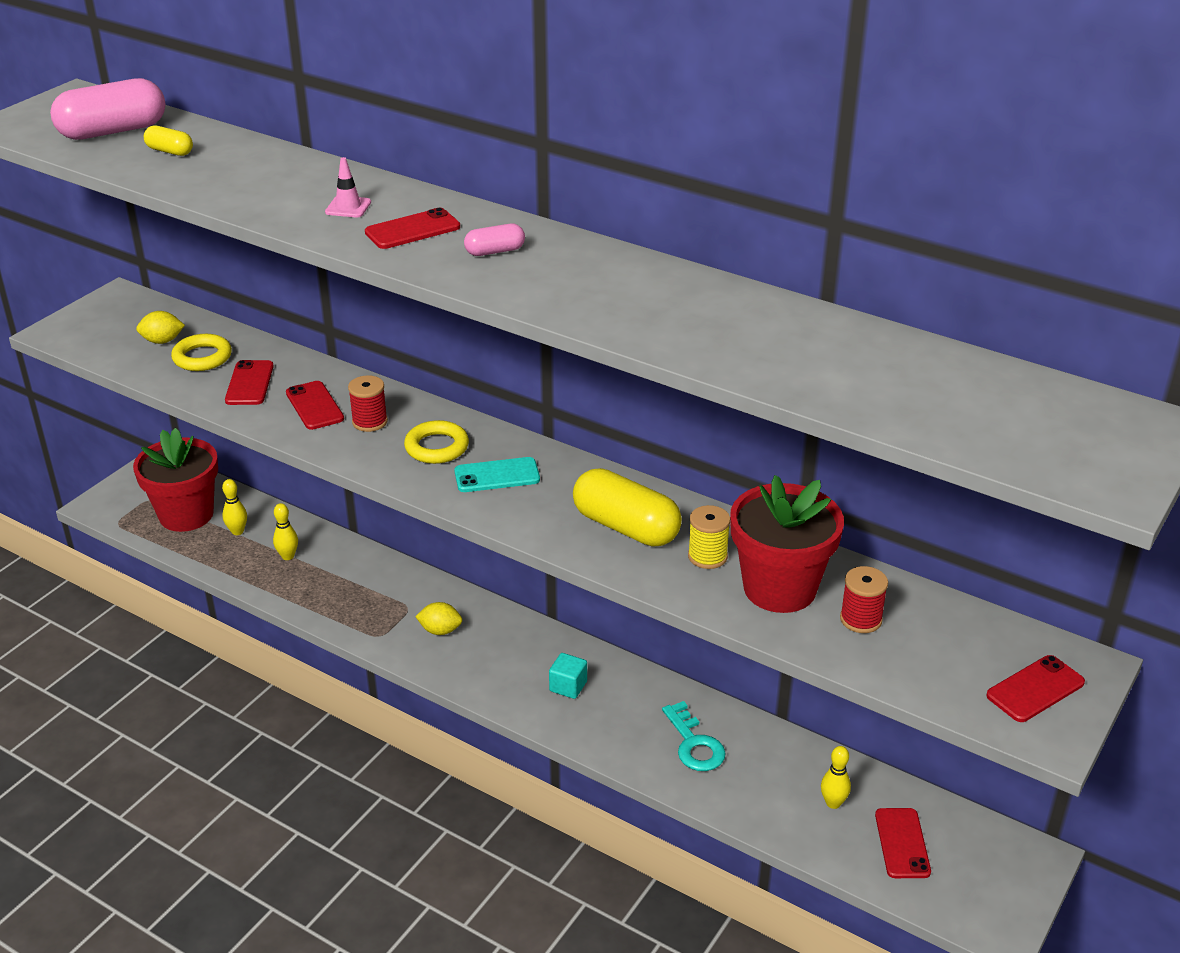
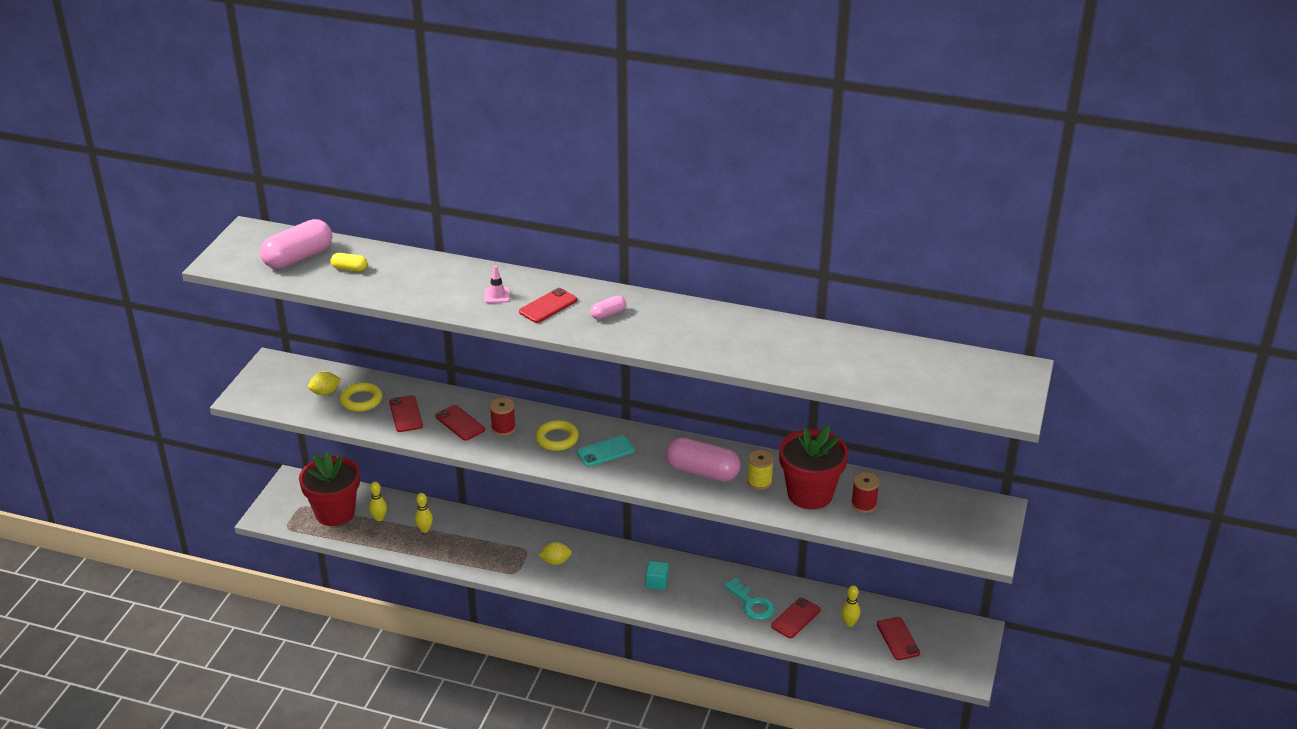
camera: 15 degrees left, 0 degrees up
yellow capsule [573,468,682,547] -> pink capsule [665,437,741,482]
red phone [986,655,1085,722] -> red phone moved to [771,598,821,638]

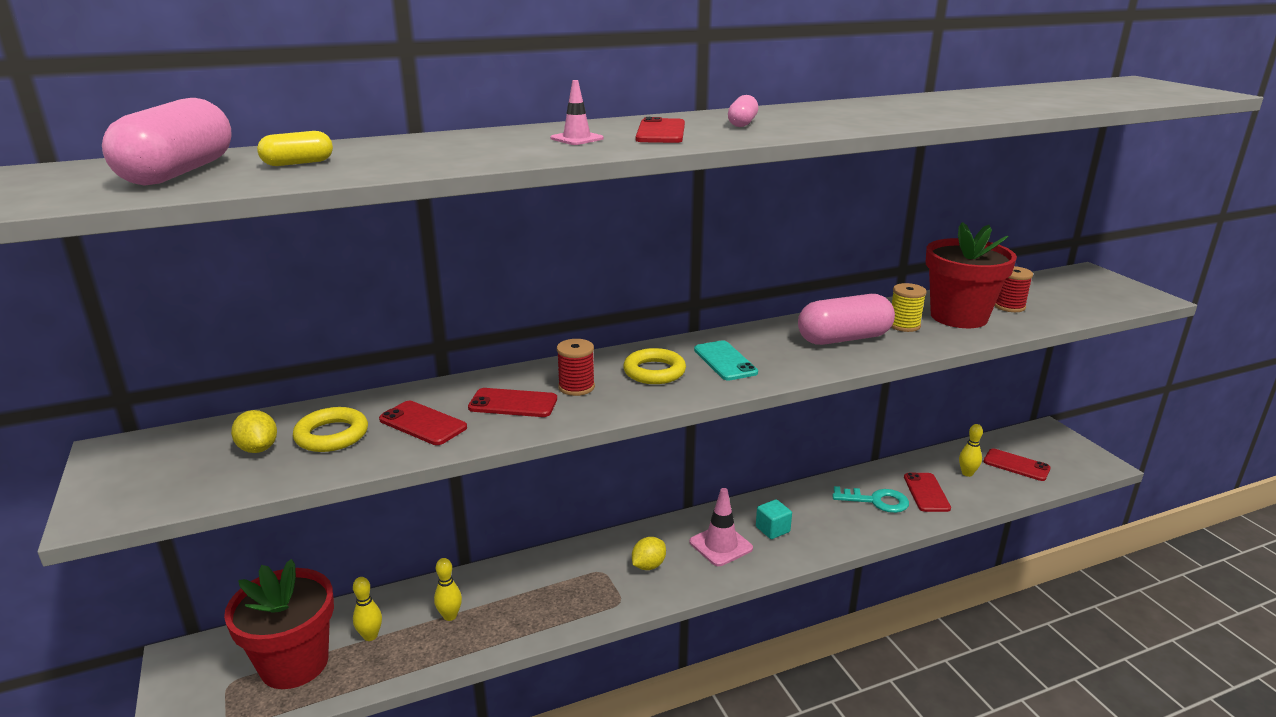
camera: 40 degrees left, 10 degrees down
yellow lemon [308,372,341,395] -> yellow lemon turned 60 degrees counterclockwise [231,410,277,453]
turquoise phone [577,435,635,467] -> turquoise phone turned 45 degrees counterclockwise [694,340,758,381]
none -> pink traffic cone [689,488,753,566]

